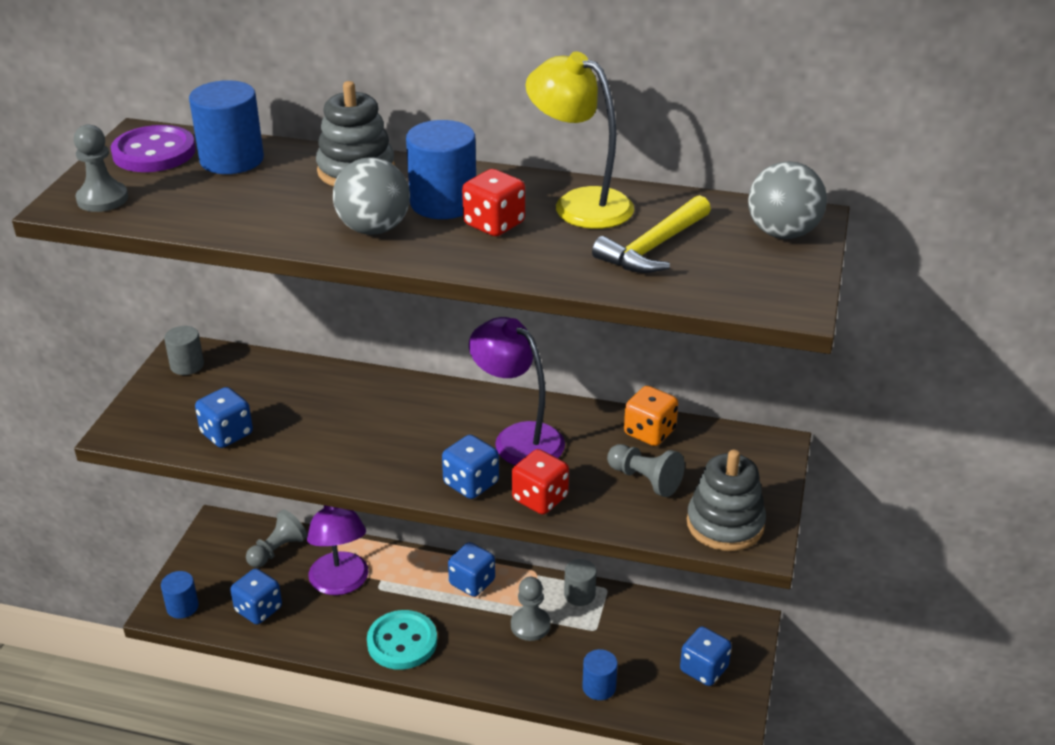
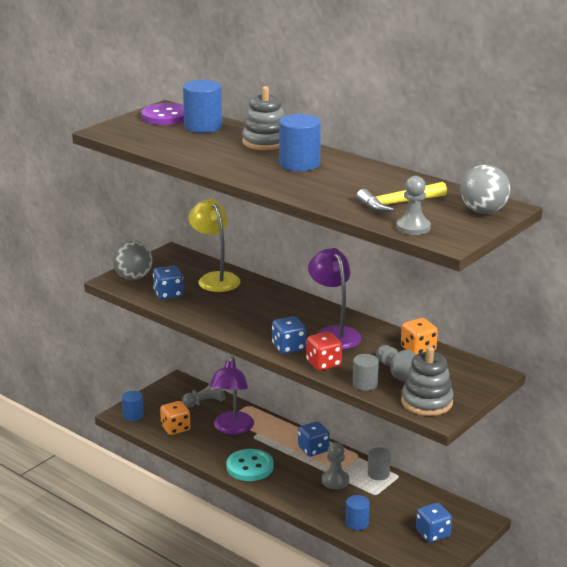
camera: 25 degrees right, 10 degrees down
grey pawn [74,124,128,212] -> grey pawn moved to [396,176,431,235]
grey cylinder [164,326,204,375] -> grey cylinder moved to [353,354,379,391]
blue dice [230,568,282,624] -> orange dice [160,401,190,435]
grey ball [333,157,410,235] -> grey ball moved to [113,241,152,280]
red dice [462,169,525,236] -> none
yellow lamp [526,51,634,229] -> yellow lamp moved to [188,199,241,292]

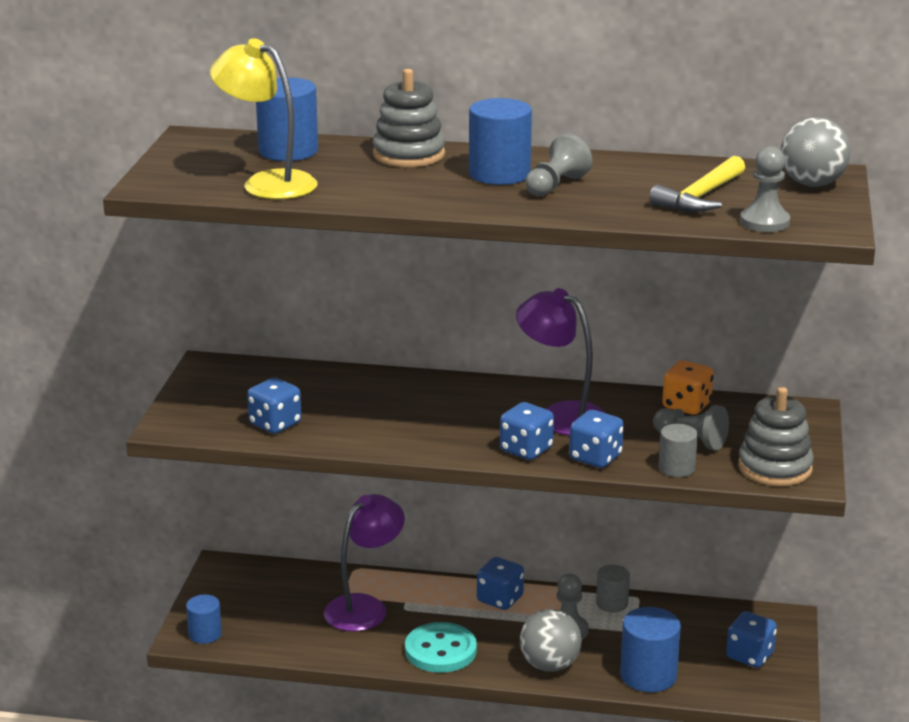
camera: 30 degrees left, 0 degrees up
grey ball [113,241,152,280] -> grey ball moved to [520,609,582,672]
purple button [141,103,184,125] -> none
orange dice [160,401,190,435] -> none
grey pawn [182,379,225,408] -> grey pawn moved to [525,134,593,196]
yellow lamp [188,199,241,292] -> yellow lamp moved to [210,38,318,199]
purple lamp [209,356,254,434] -> purple lamp turned 120 degrees counterclockwise [324,494,405,631]
red dice [306,332,342,371] -> blue dice [569,410,624,468]
blue cylinder [346,495,370,530] -> blue cylinder [620,607,681,692], size x1.67

